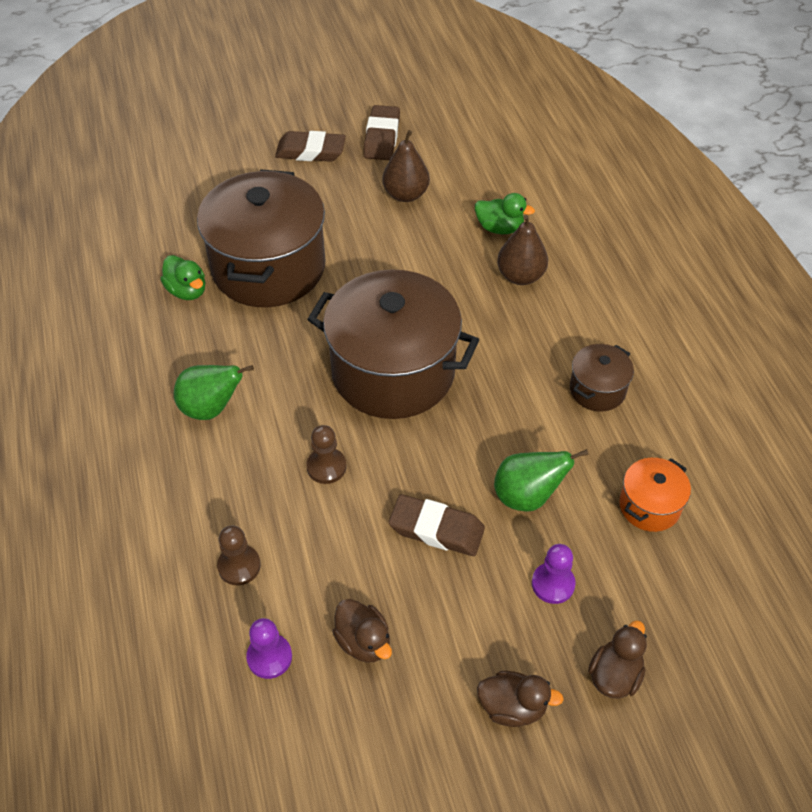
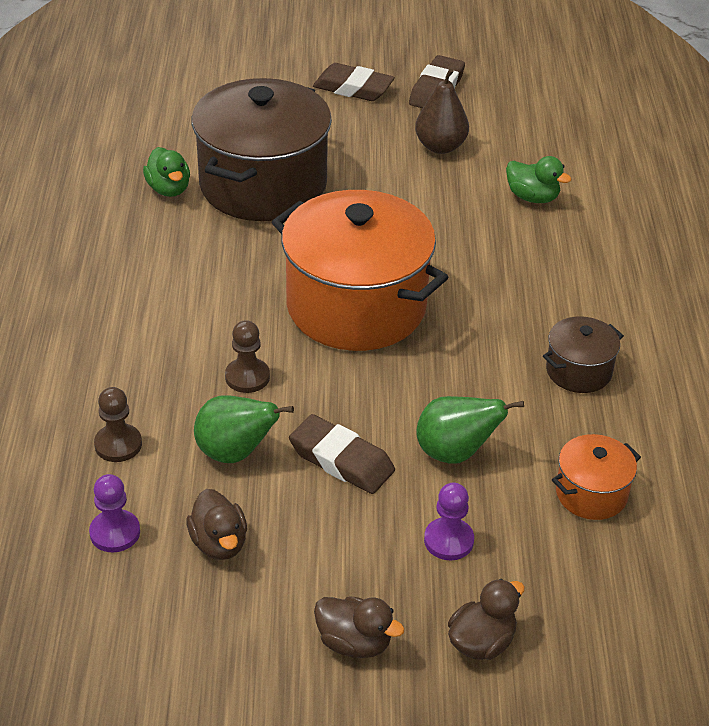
camera: 15 degrees right, 10 degrees down
green pear [174,365,254,420] -> green pear moved to [194,395,294,463]
brown pot [307,269,479,419] -> orange pot [272,190,448,351]
brown pear [497,215,548,285] -> none

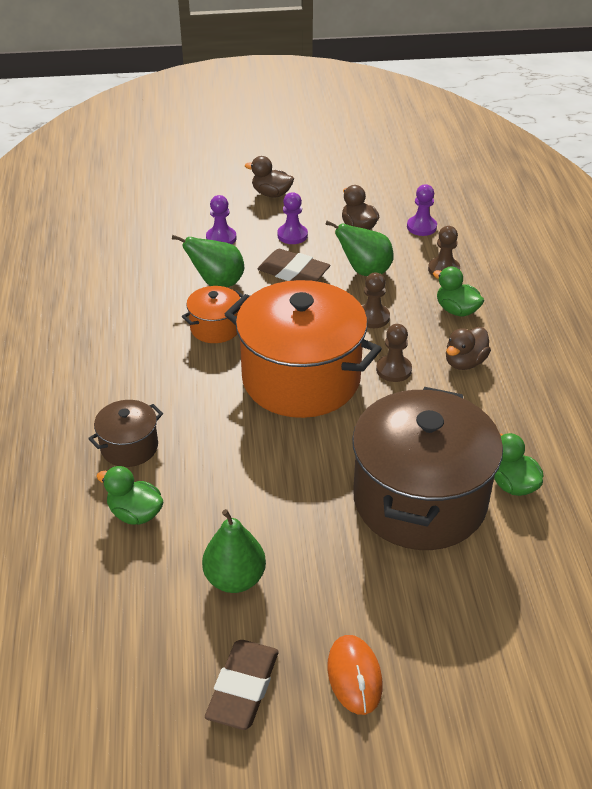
camera: 175 degrees right, 0 degrees up
brown eraser [313,63,395,101] -> orange mouse [327,635,383,715]
brown pear [415,69,469,154] -> green pear [202,509,266,593]
brown duck [448,579,525,660] -> brown duck moved to [446,327,491,370]
brown pot [543,316,624,393] -> brown pot moved to [88,400,163,467]
orange pot [552,434,641,520] -> orange pot moved to [182,286,243,343]
none -> purple pawn [277,192,308,244]
none -> brown pawn [376,324,412,382]
none -> green duck [433,266,484,317]

